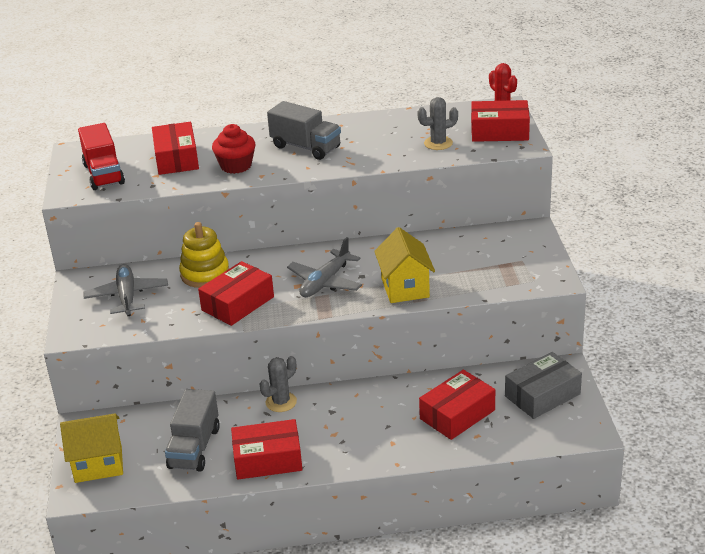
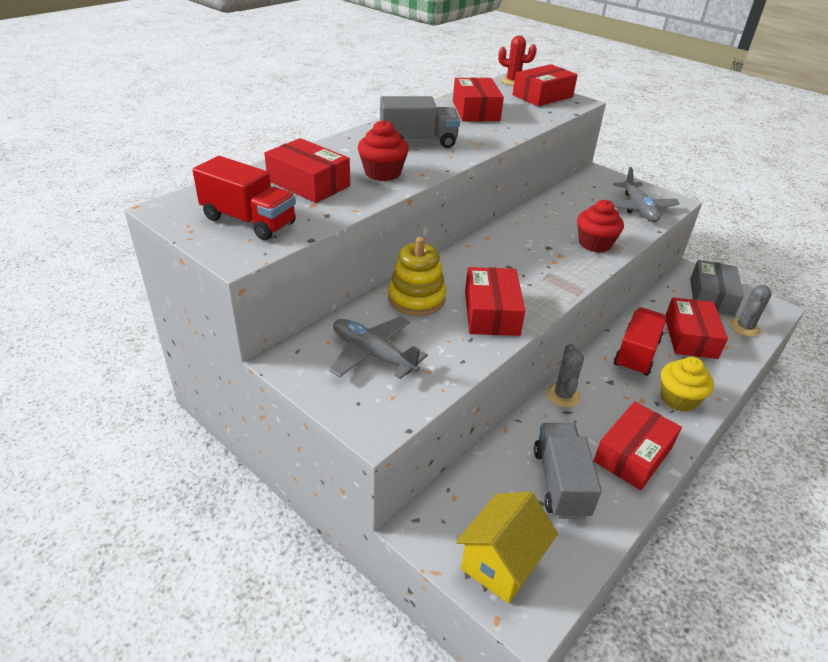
camera: 45 degrees left, 5 degrees up
grey truck [165,389,220,472] -> grey truck turned 150 degrees counterclockwise [534,423,602,519]
grey plane [287,237,362,297] -> grey plane moved to [608,167,680,222]
yellow house [374,227,435,303] -> red cupcake [577,200,624,253]
grey cactus [417,97,458,150] -> grey cactus moved to [730,285,772,337]
none -> red box [453,78,504,122]
none -> red truck [614,307,666,376]
none -> yellow cupcake [661,357,714,412]

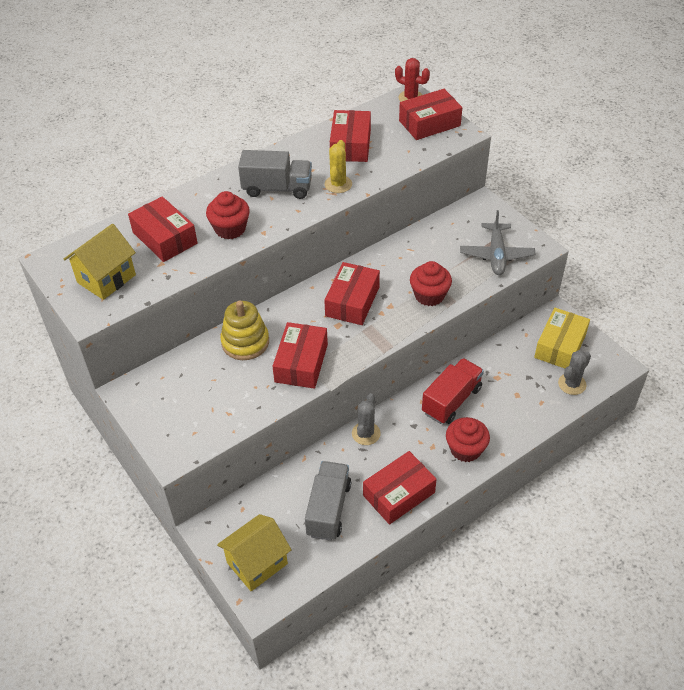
camera: 15 degrees right, 10 degrees up
red truck [192,156,296,240] -> yellow house [64,224,136,300]
grey plane [330,316,428,379] -> none
yellow cupcake [661,357,714,412] -> red cupcake [446,417,490,462]
red box [665,297,728,359] -> red box moved to [324,262,380,325]
grey box [690,260,744,316] -> yellow box [534,308,590,368]
none -> yellow cactus [324,140,352,193]

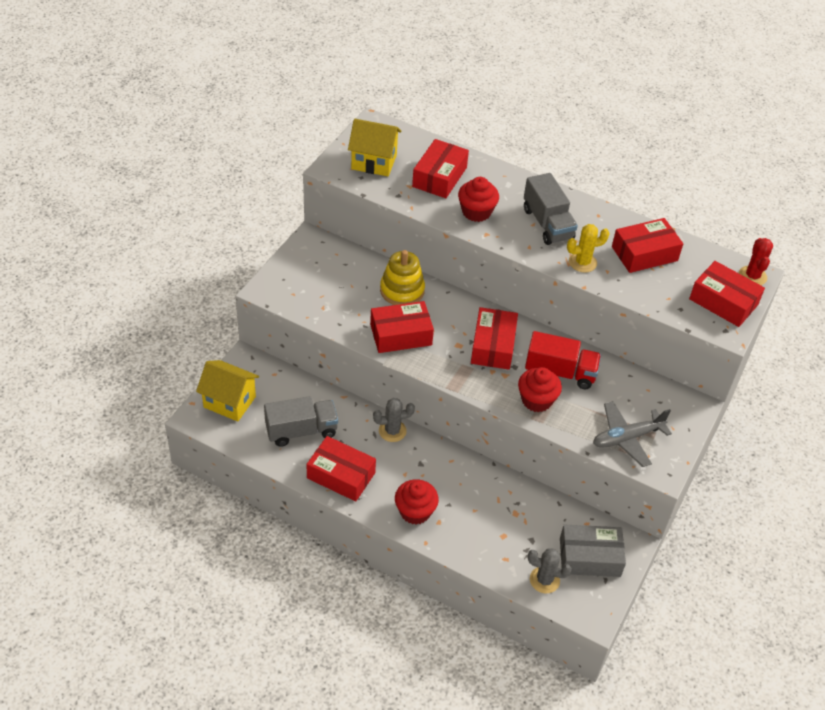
camera: 60 degrees right, 0 degrees up
red box [324,262,380,325] -> red box turned 75 degrees counterclockwise [471,307,518,370]
red truck [422,358,484,424] -> red truck moved to [525,331,601,389]
yellow box [534,308,590,368] -> grey box [560,525,626,577]

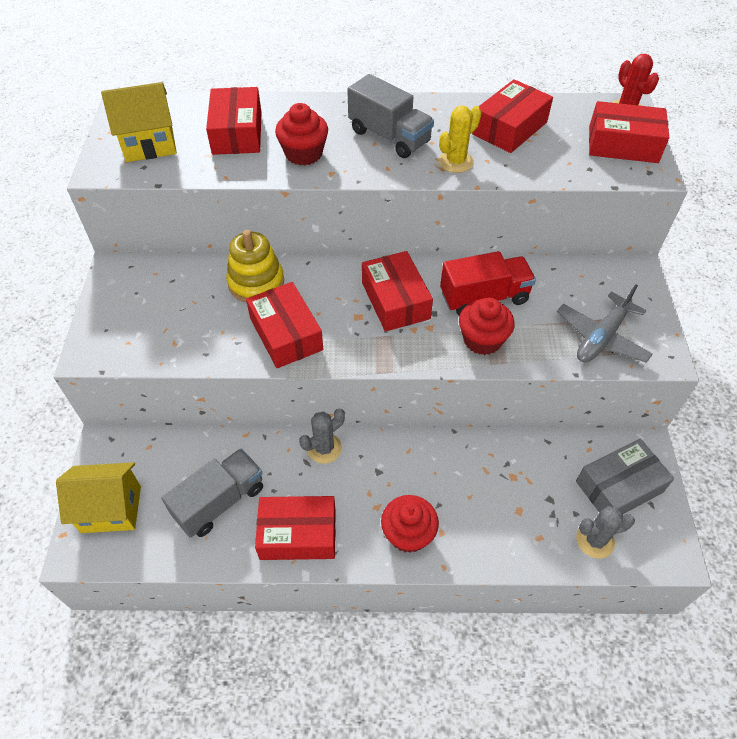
camera: 25 degrees left, 5 degrees up
red box [370,301,434,353] -> red box turned 75 degrees counterclockwise [246,282,323,368]

